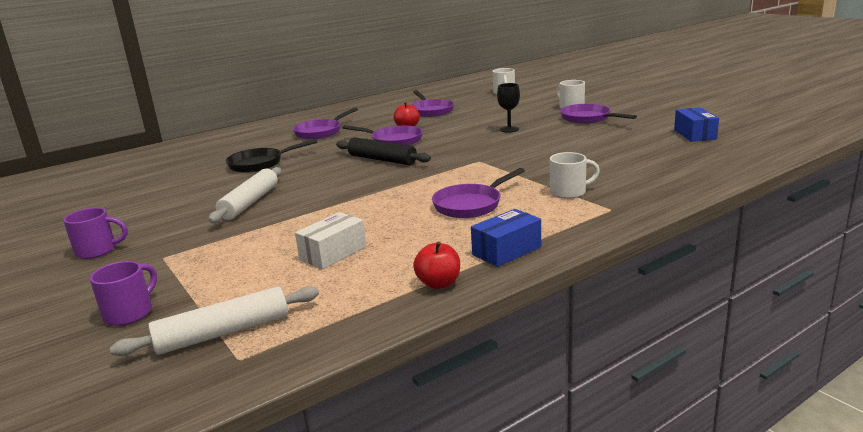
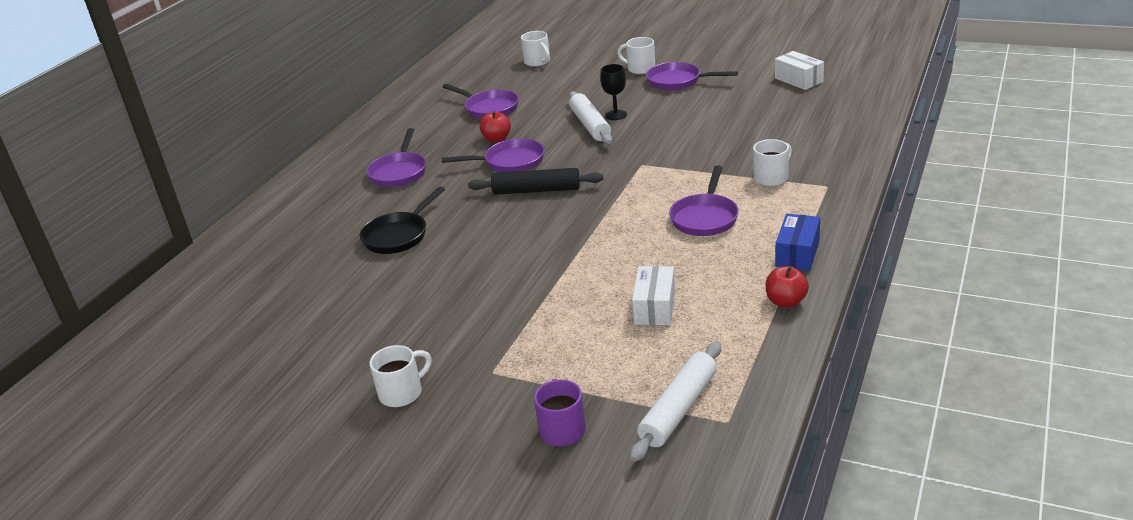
camera: 30 degrees left, 10 degrees up
purple mug [63,207,128,259] -> white mug [369,345,432,407]
white rolling pin [208,167,282,223] -> white rolling pin moved to [569,91,612,144]
blue box [674,107,719,142] -> white box [775,51,824,90]

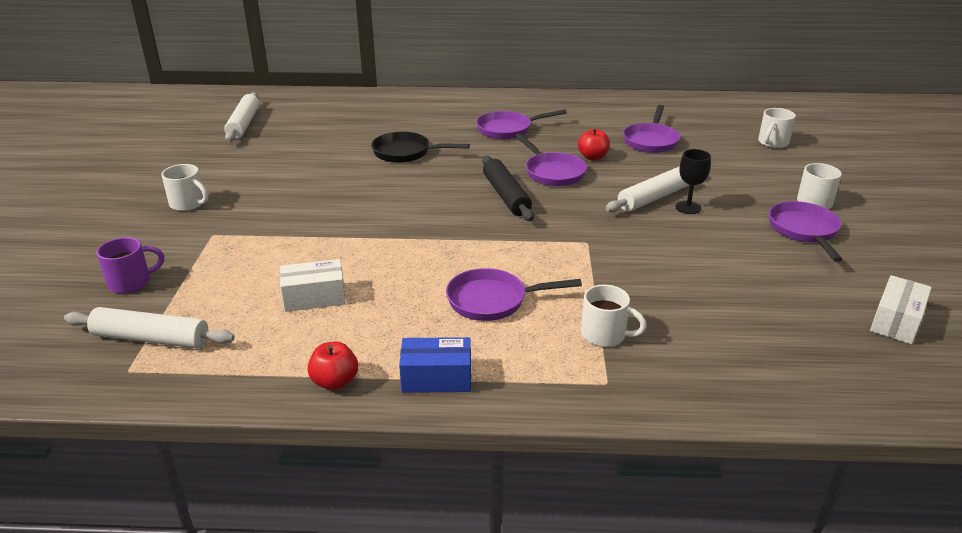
camera: 65 degrees right, 0 degrees up
none -> white rolling pin [224,92,259,142]

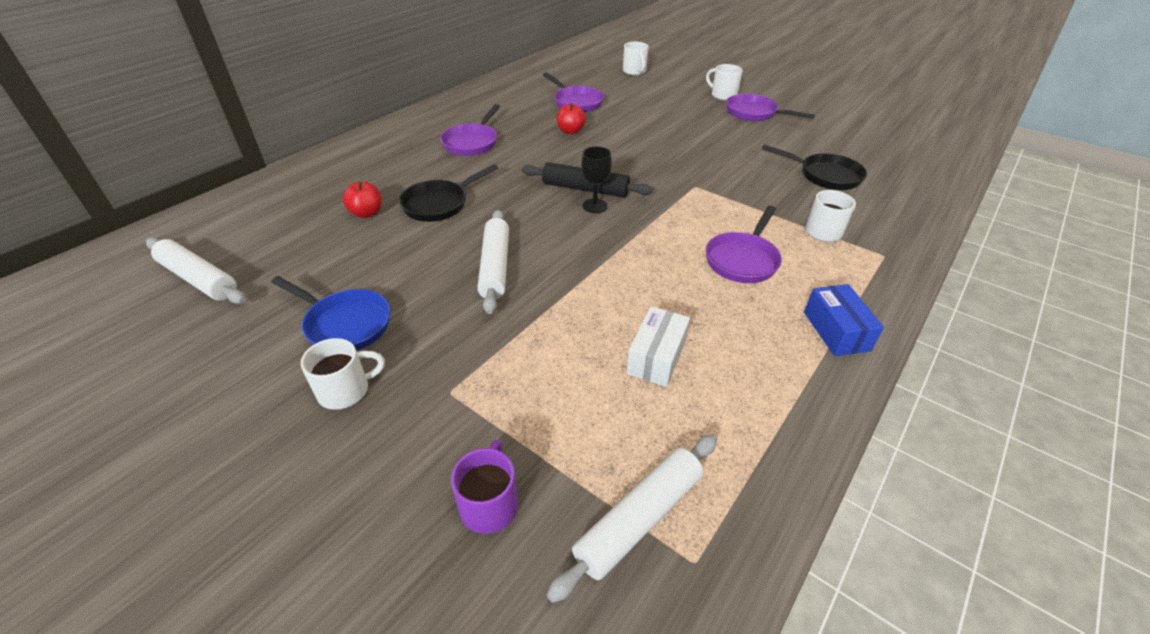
camera: 55 degrees left, 10 degrees up
red apple [308,341,358,390] -> red apple moved to [343,181,381,218]
blue box [399,337,471,393] -> blue box turned 45 degrees counterclockwise [804,284,884,356]
purple pan [515,134,587,186] -> none
white rolling pin [605,166,689,212] -> white rolling pin moved to [477,210,509,314]
black goblet [675,149,711,214] -> black goblet moved to [581,147,612,213]
white box [870,275,932,344] -> none
none -> blue pan [271,276,391,351]
none -> black pan [762,144,867,190]

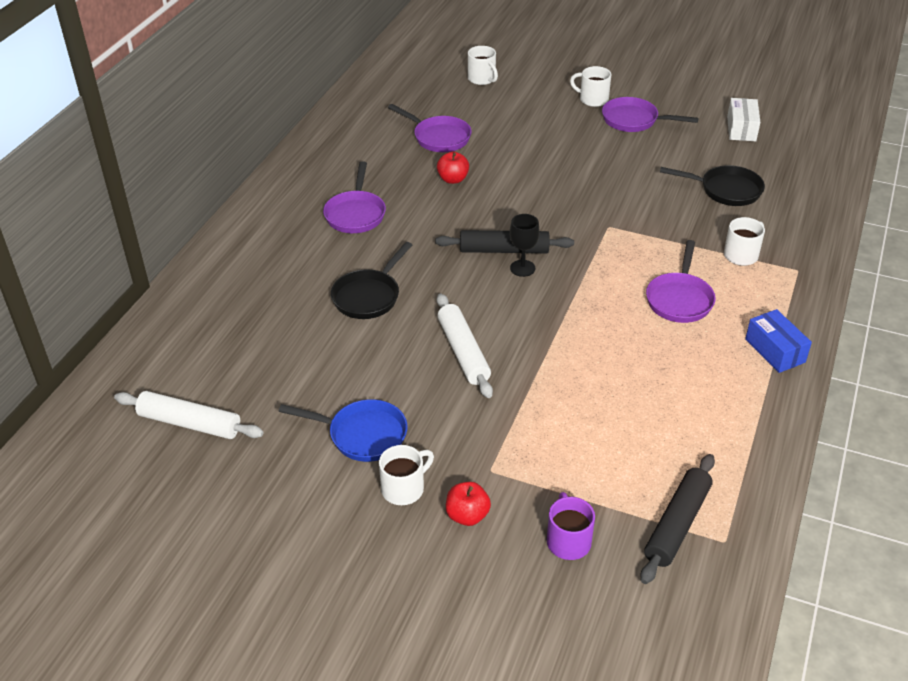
camera: 15 degrees left, 0 degrees up
red apple [343,181,381,218] -> red apple moved to [446,482,491,526]
white rolling pin [547,435,717,603] -> black rolling pin [640,454,715,584]
white box [626,306,690,387] -> white box moved to [727,98,761,141]

